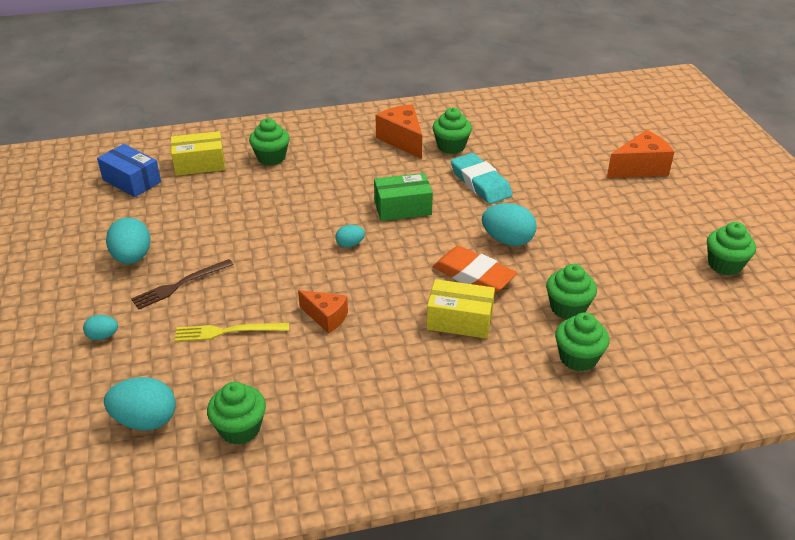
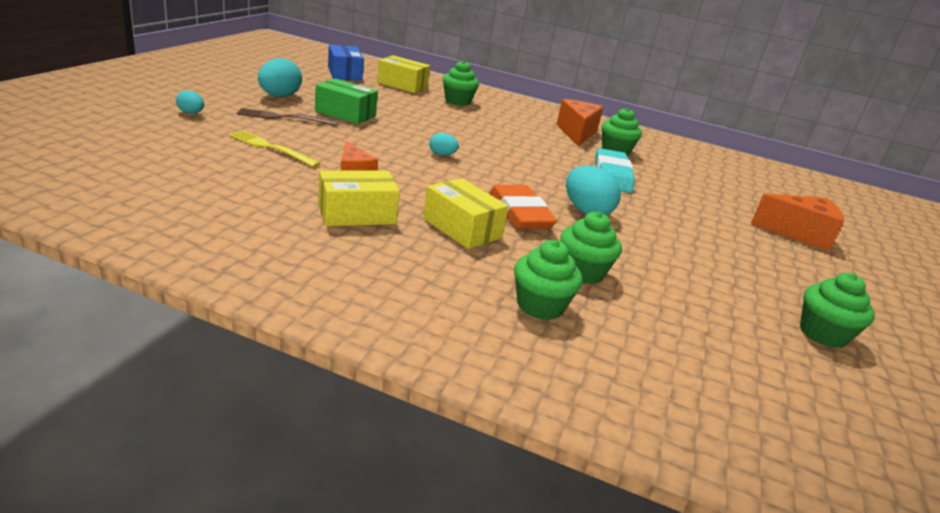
camera: 30 degrees right, 10 degrees down
turquoise egg [104,377,176,431] -> none
green cupcake [207,382,266,445] -> none
green box [374,173,433,221] -> green box moved to [315,78,378,124]
none -> yellow box [318,171,400,226]

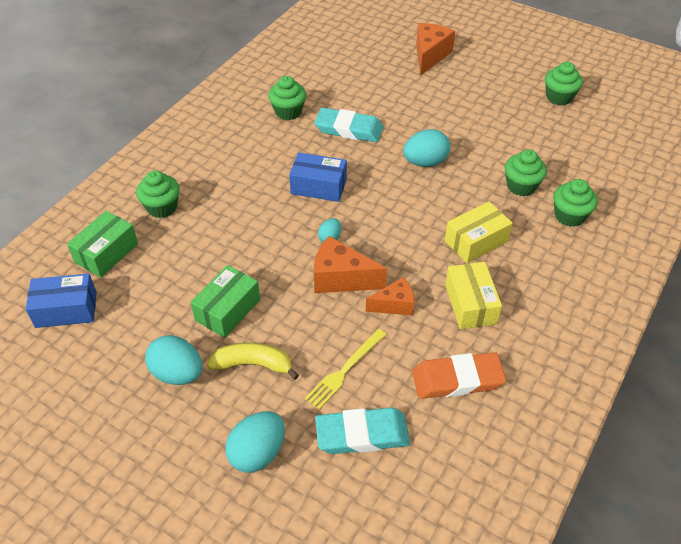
camera: 75 degrees left, 20 degrees up
turquoise egg [176,90,204,114] -> turquoise egg [225,411,285,473], size x1.85
brown fork [237,108,339,126] -> yellow banana [207,342,299,380]
yellow box [377,55,430,93] -> green box [67,211,138,278]
orange eraser [489,185,557,229] -> orange eraser moved to [412,352,506,399]
orange cheese [556,99,603,146] -> orange cheese moved to [314,236,387,293]
none -> blue box [289,152,347,202]
none -> turquoise eraser [315,407,410,454]

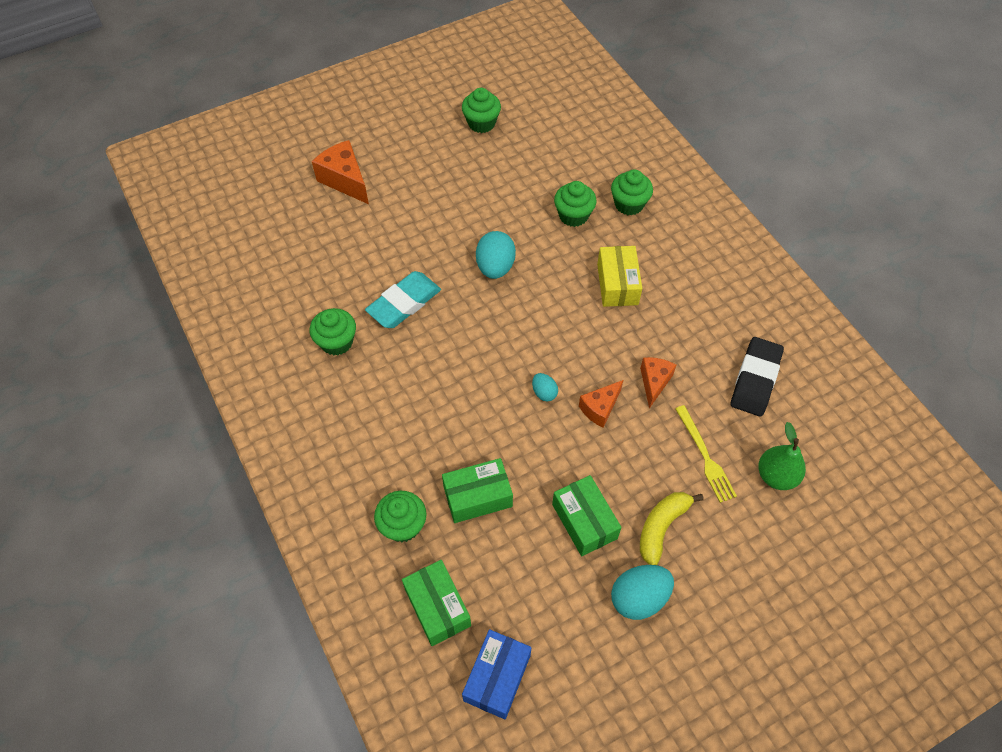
camera: 60 degrees left, 10 degrees up
turquoise egg [225,411,285,473] -> none
blue box [289,152,347,202] -> none
orange cheese [314,236,387,293] -> orange cheese [579,380,623,428], size x0.65
turquoise eraser [315,407,410,454] -> green pear [758,422,806,490]
orange eraser [412,352,506,399] -> black eraser [731,337,784,417]
yellow box [445,262,502,329] -> none
none -> green box [442,458,513,523]

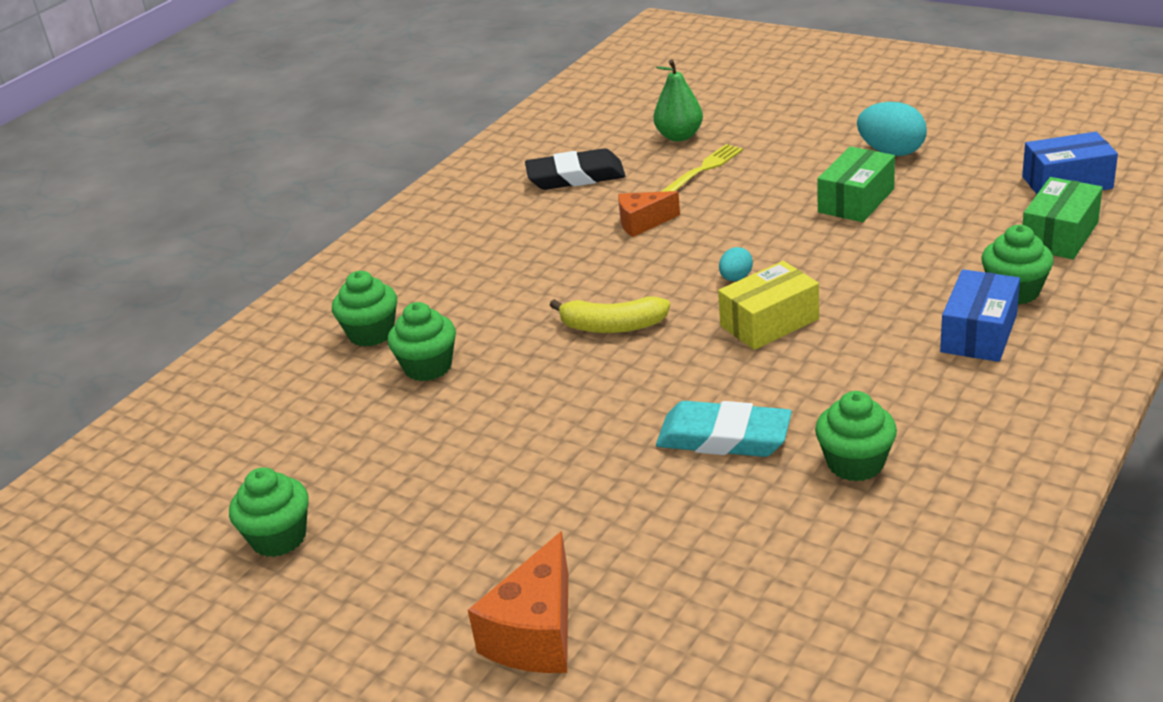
camera: 115 degrees left, 25 degrees down
green box [442,458,513,523] -> none
turquoise egg [476,231,516,279] -> none
orange cheese [579,380,623,428] -> none
yellow box [597,246,642,307] -> yellow box moved to [718,261,819,350]
yellow banana [640,492,704,565] -> yellow banana moved to [549,296,670,333]
none -> blue box [940,269,1020,362]

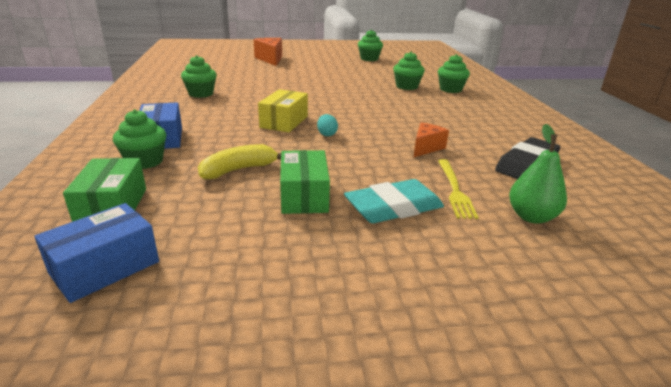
camera: 135 degrees right, 5 degrees down
yellow banana [549,296,670,333] -> yellow banana moved to [198,144,281,180]
turquoise eraser [656,401,792,457] -> turquoise eraser moved to [344,179,444,223]
turquoise egg [857,102,927,156] -> none

